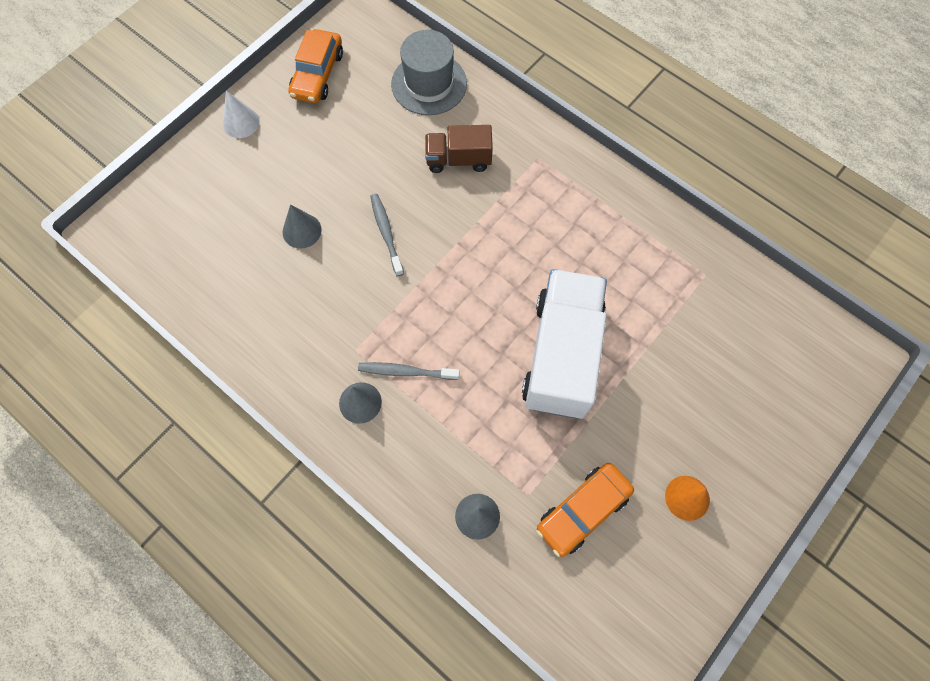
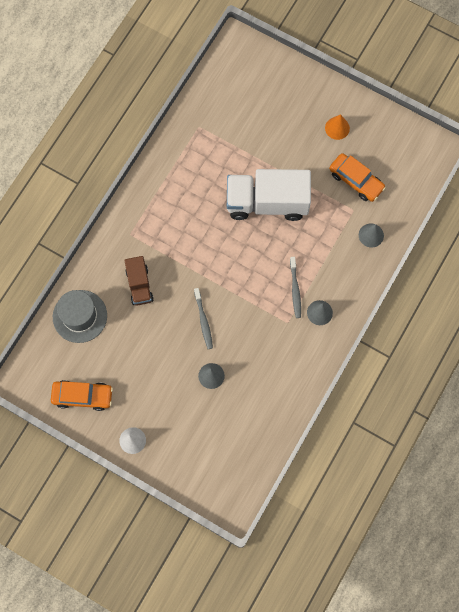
camera: 100 degrees left, 5 degrees up
grey toothbrush [370,194,404,276] -> grey toothbrush turned 75 degrees counterclockwise [194,288,213,349]

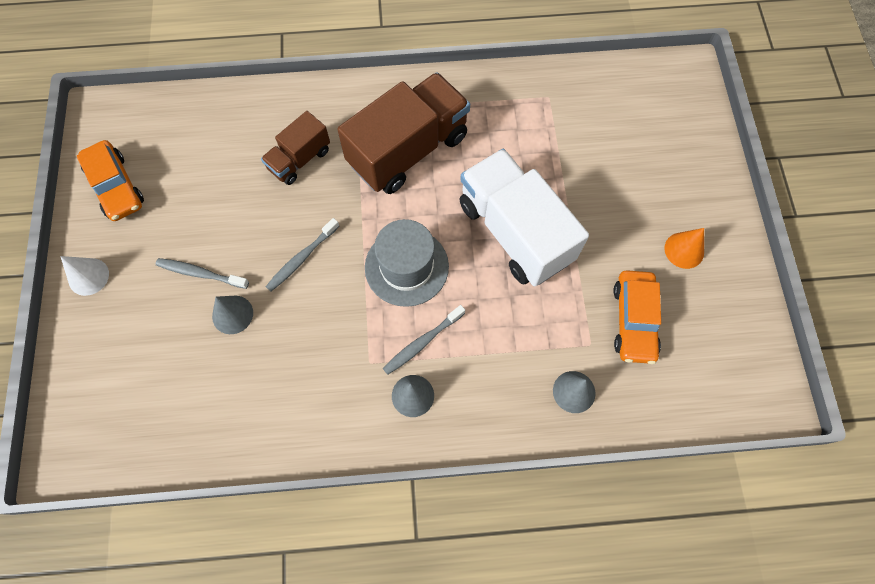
camera: 55 degrees right, 5 degrees down
grey hat [53,290,107,343] -> grey hat moved to [365,219,449,307]
none -> grey toothbrush [156,258,249,289]
none -> brown truck [337,72,470,194]

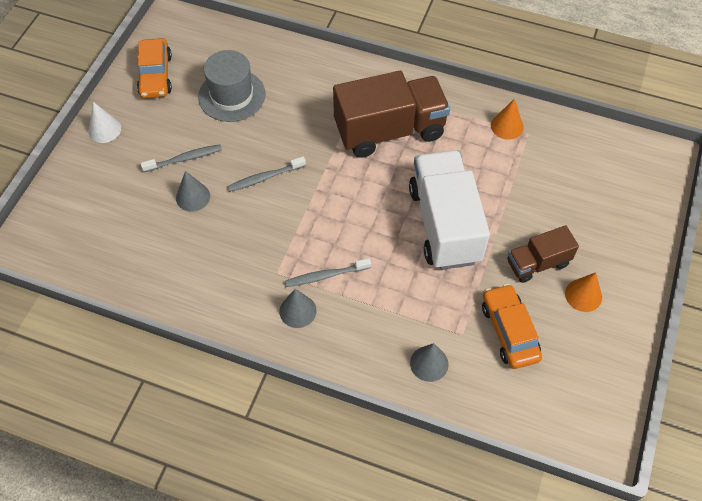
camera: 25 degrees right, 10 degrees down
grey toothbrush [156,258,249,289] -> grey toothbrush turned 120 degrees clockwise [141,144,222,172]
brown truck [261,111,330,185] -> brown truck moved to [508,225,579,283]
grey hat [365,219,449,307] -> grey hat moved to [198,50,265,122]
orange car [613,270,661,364] -> orange car turned 135 degrees clockwise [482,284,542,369]
none -> orange cone [491,98,524,140]

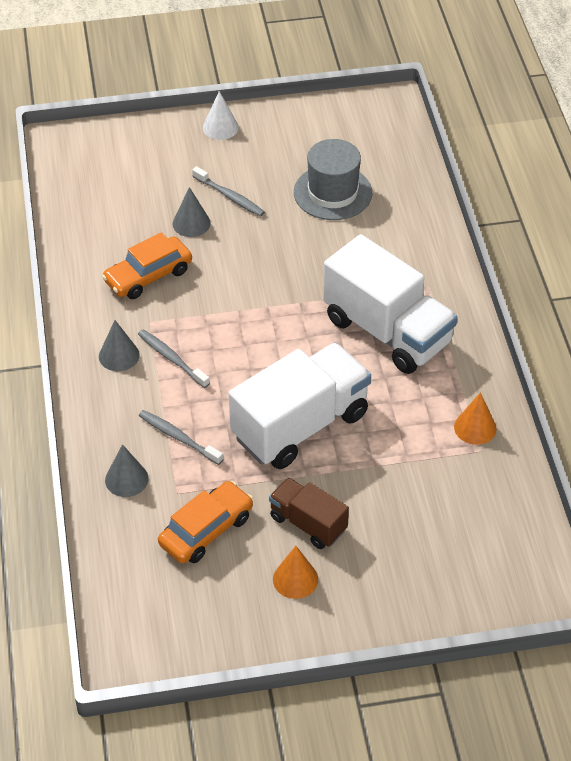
camera: 60 degrees right, 10 degrees down
orange car [137,38,172,98] -> orange car moved to [102,232,192,299]
grey toothbrush [227,156,306,192] -> grey toothbrush moved to [139,410,223,465]
brown truck [333,71,450,158] -> white truck [323,234,457,374]

